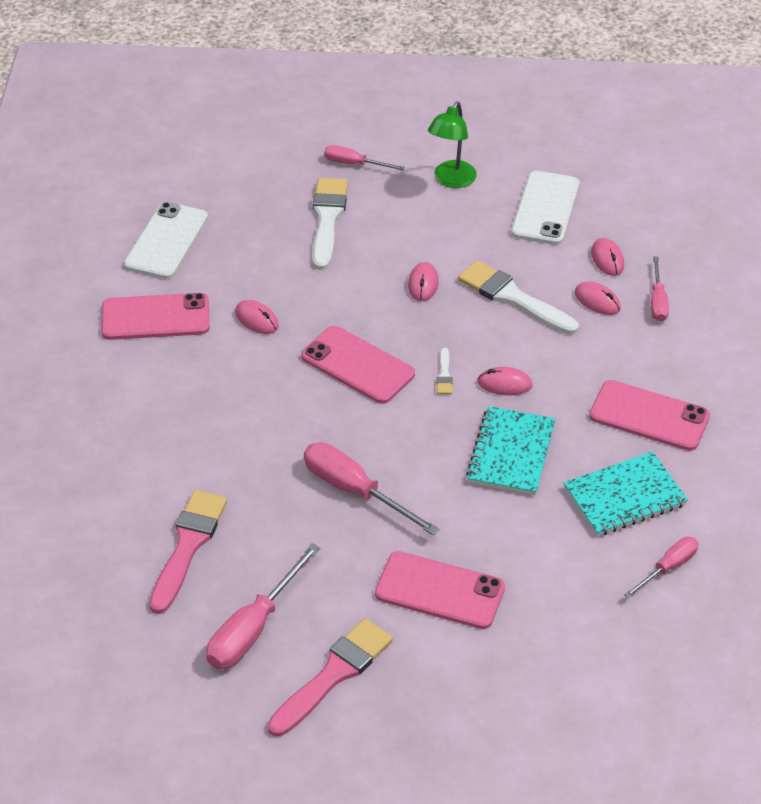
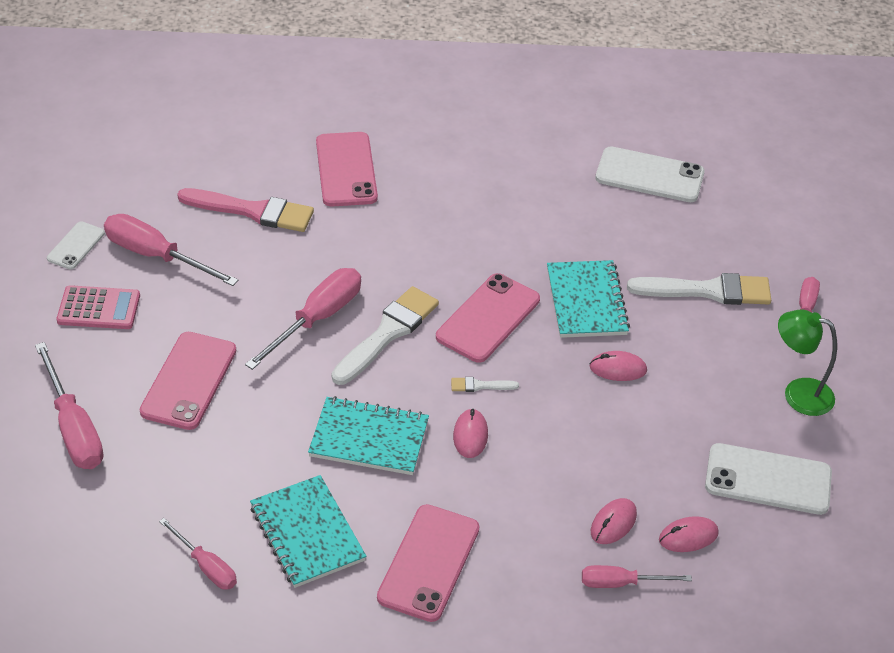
camera: 85 degrees right, 0 degrees up
pink phone [101,293,210,340] -> pink phone moved to [316,132,378,207]
pink mouse [235,300,279,334] -> none
pink brush [268,618,393,737] -> pink calculator [57,285,140,329]
white brush [458,260,579,335] -> white brush moved to [332,286,439,385]
none -> pink screwdriver [35,342,103,469]
none -> white phone [47,221,105,269]
none -> turquoise notebook [547,260,630,338]

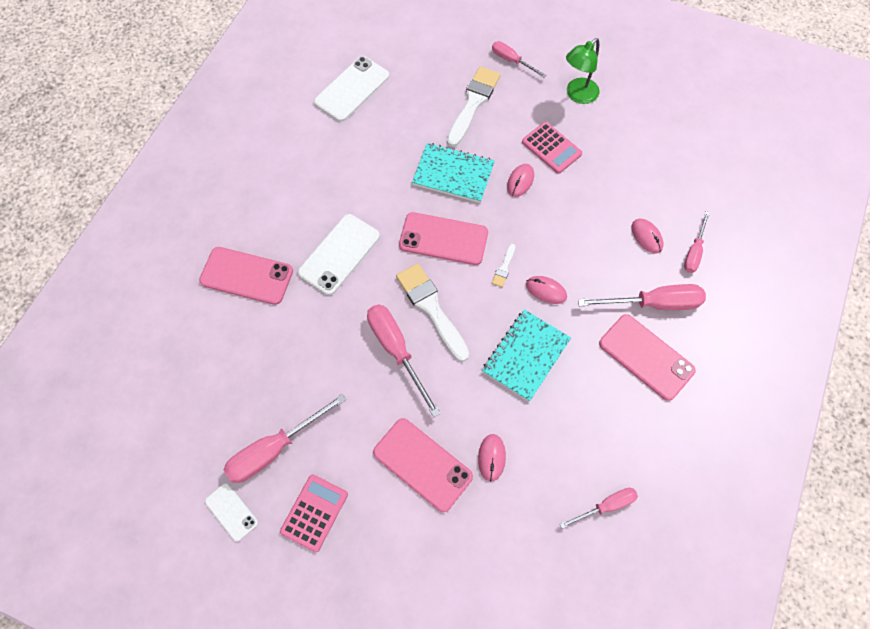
camera: 65 degrees left, 20 degrees up
pink screwdriver [35,342,103,469] -> pink screwdriver moved to [578,284,706,310]
pink brush [177,188,314,232] -> none
turquoise notebook [250,475,366,588] -> none
pink phone [436,273,540,363] -> pink phone turned 45 degrees counterclockwise [399,212,488,265]
pink mouse [659,516,719,552] -> pink mouse moved to [478,434,506,482]
white phone [705,443,832,515] -> white phone moved to [298,214,380,295]
none -> pink calculator [522,122,582,174]

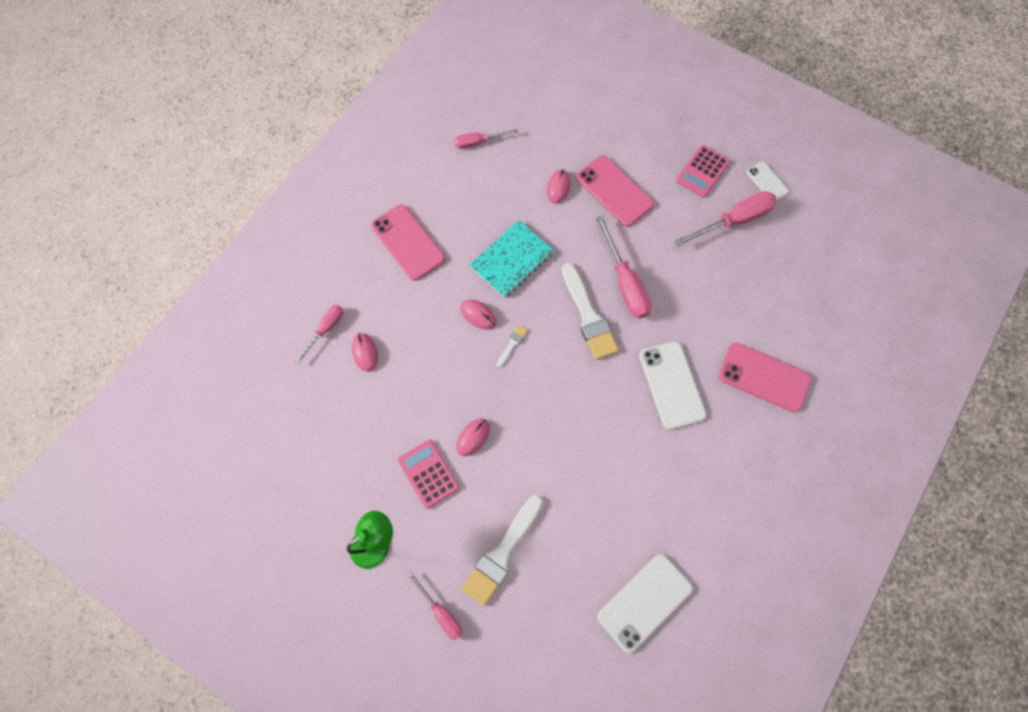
camera: 170 degrees left, 5 degrees up
white phone [298,214,380,295] -> white phone turned 60 degrees counterclockwise [639,341,707,430]
pink phone [399,212,488,265] -> none
turquoise notebook [412,143,495,203] -> none
pink screwdriver [578,284,706,310] -> none

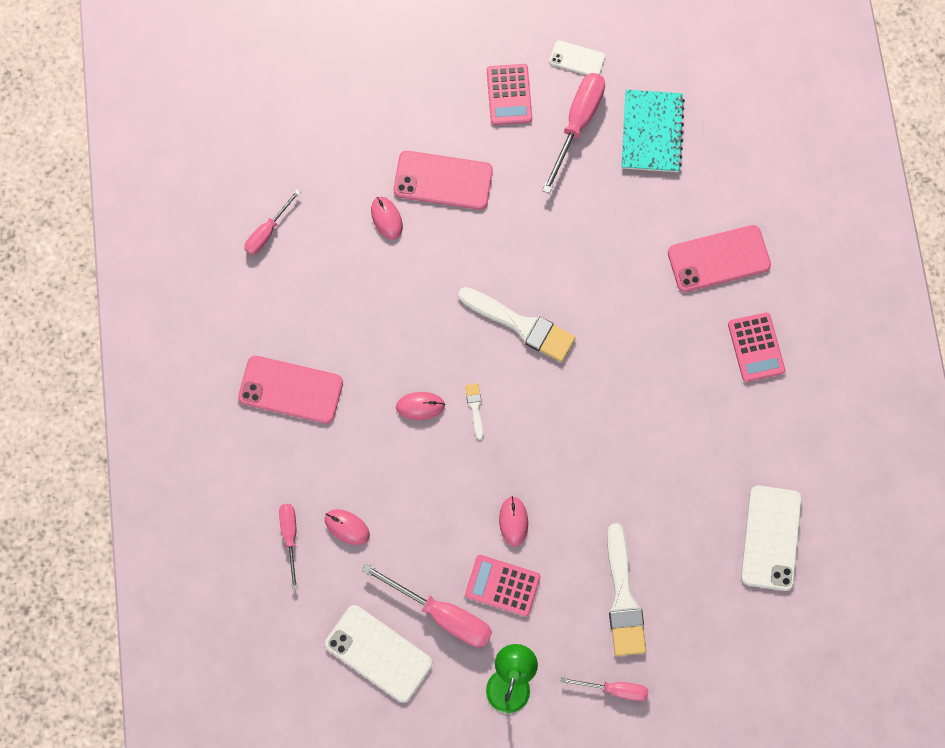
camera: 40 degrees left, 5 degrees up
turquoise notebook [469,220,554,298] -> turquoise notebook moved to [621,90,685,172]
pink screwdriver [596,216,652,319] -> pink screwdriver moved to [361,563,492,647]
white phone [639,341,707,430] -> white phone moved to [325,605,433,702]
none -> pink calculator [728,312,785,382]

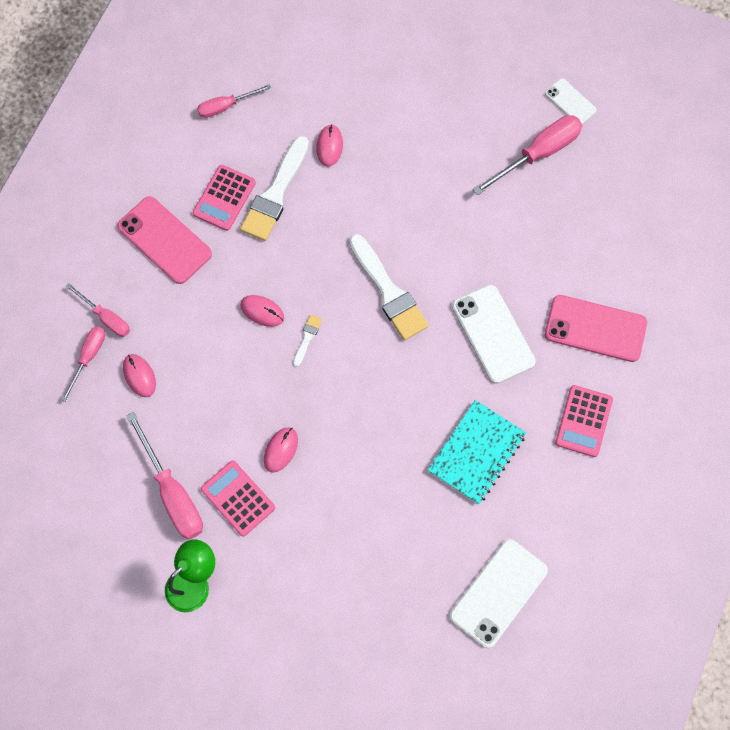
camera: 30 degrees right, 5 degrees down
white phone [325,605,433,702] -> white phone moved to [452,285,536,384]
pink phone [394,151,493,210] -> none
pink calculator [487,64,532,125] -> pink calculator moved to [193,165,256,231]
pink screwdriver [561,677,648,701] -> pink screwdriver moved to [66,283,130,337]
white brush [607,523,646,656] -> white brush moved to [240,136,309,241]
turquoise notebook [621,90,685,172] -> turquoise notebook moved to [428,400,526,504]

